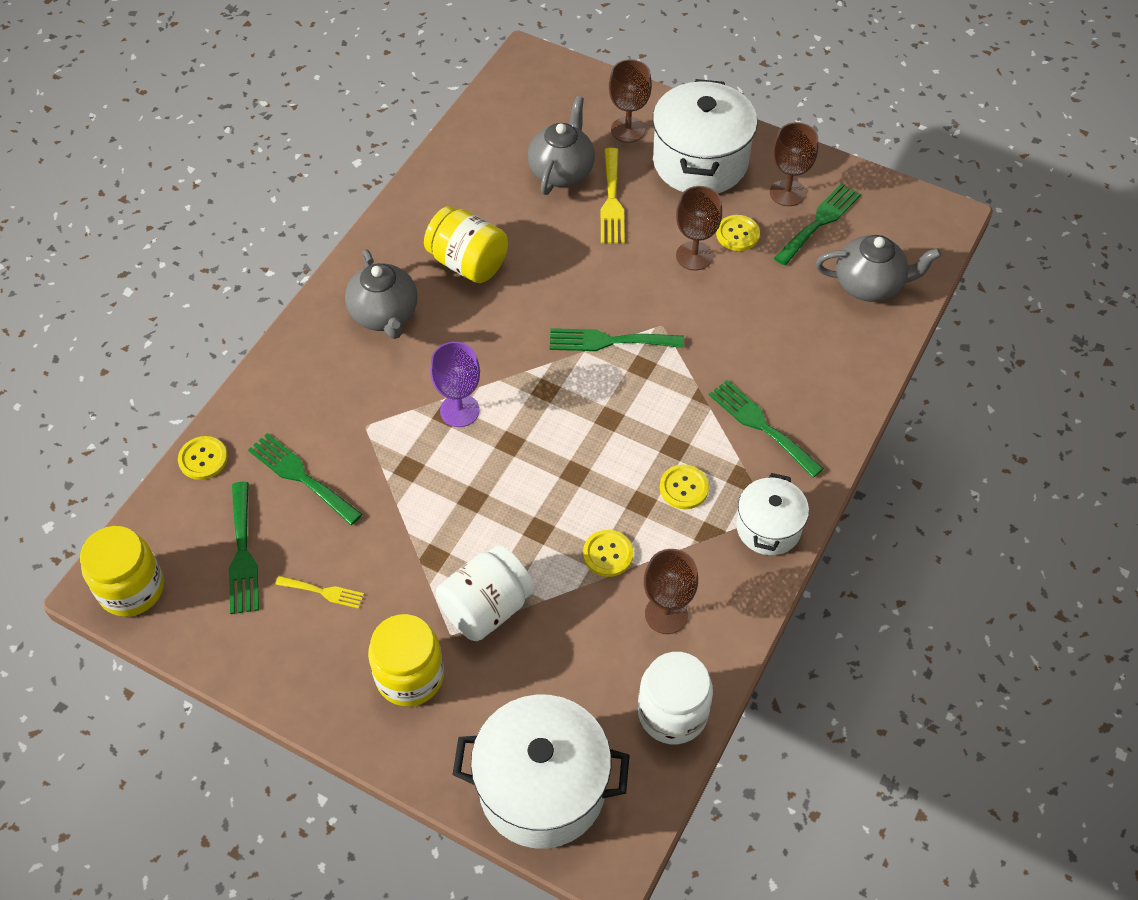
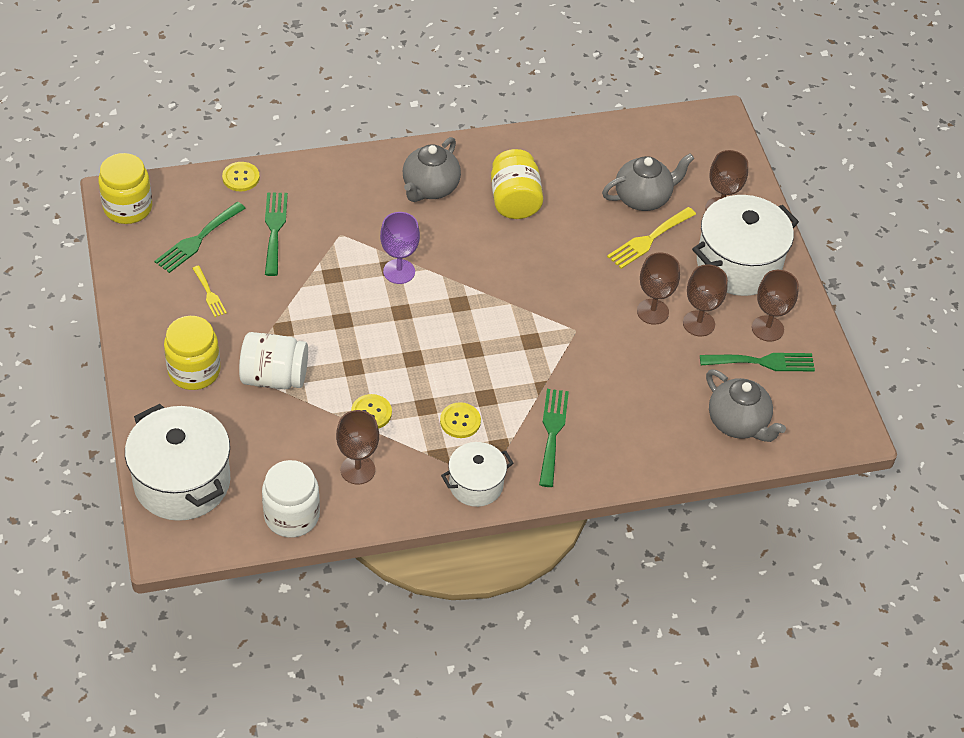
camera: 45 degrees right, 5 degrees down
green fork [550,328,684,351] -> none
yellow button [716,215,760,251] -> brown goblet [683,264,728,336]

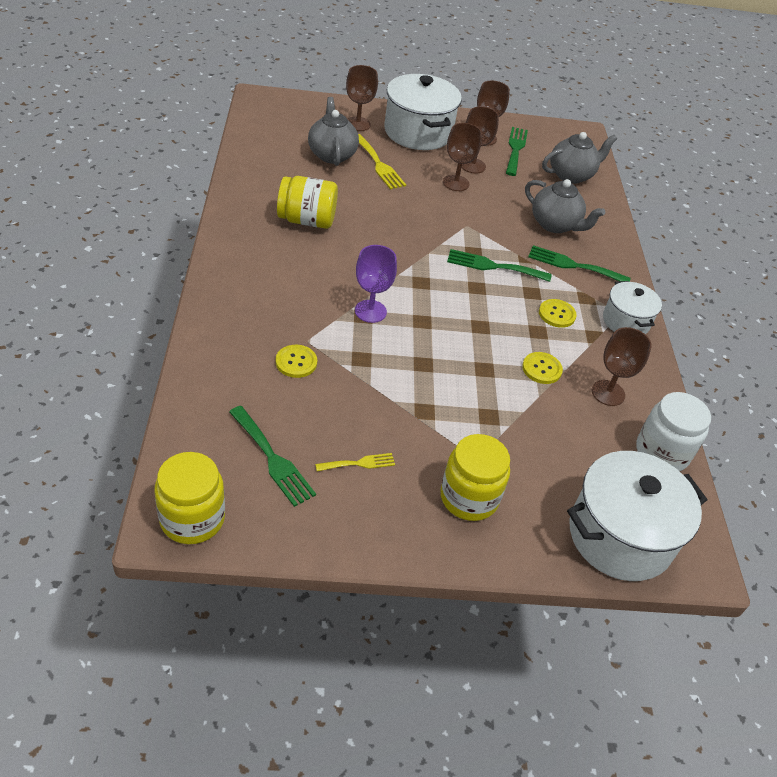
camera: 80 degrees left, 5 degrees down
yellow button [222,162,260,191] -> yellow button moved to [276,345,317,378]
white jar [239,332,308,389] -> none
green fork [265,192,288,276] -> green fork moved to [447,249,552,282]
grey teapot [403,137,461,202] -> grey teapot moved to [525,179,605,233]

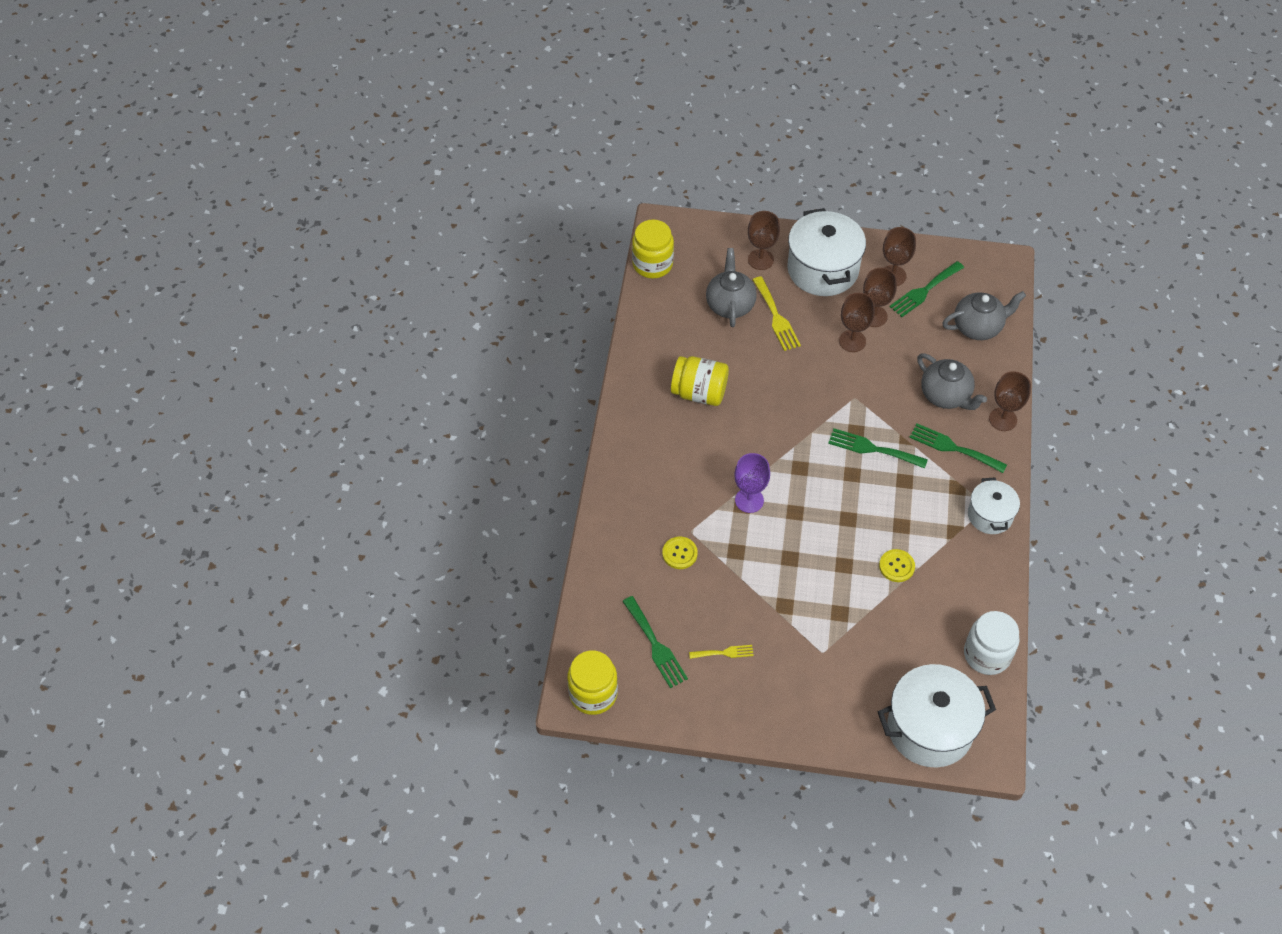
camera: 15 degrees right, 10 degrees up
yellow jar [440,434,510,521] -> yellow jar moved to [632,220,674,279]
green fork [506,127,528,176] -> green fork turned 150 degrees counterclockwise [890,261,964,317]
yellow button [539,299,577,328] -> none
brown goblet [592,327,652,406] -> brown goblet moved to [989,371,1031,431]

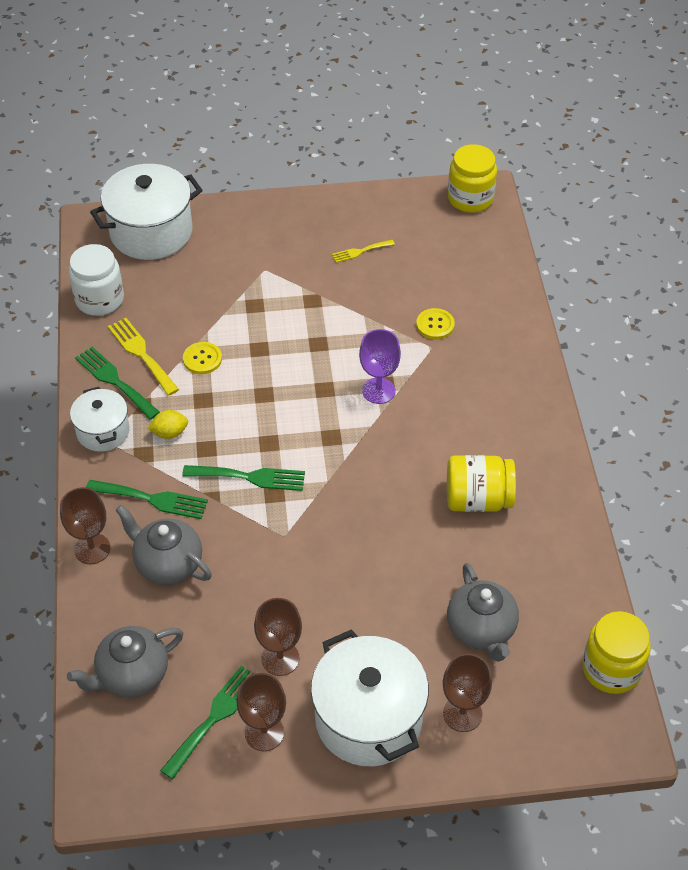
camera: 165 degrees right, 5 degrees down
green fork [622,596,688,688] -> green fork moved to [75,347,160,420]
yellow fork [752,276,801,351] -> yellow fork moved to [108,318,179,396]
brown goblet [839,293,875,352] -> none
none -> yellow lemon [147,410,189,439]

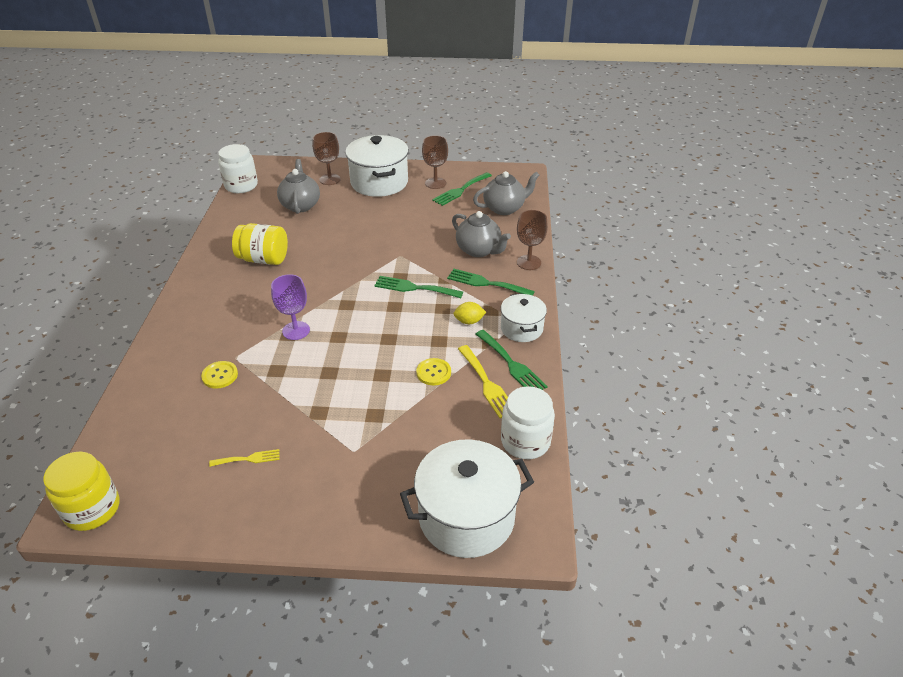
camera: 170 degrees left, 10 degrees down
brown goblet [254,598,302,676] -> none
yellow jar [582,611,651,694] -> white jar [218,144,258,193]

